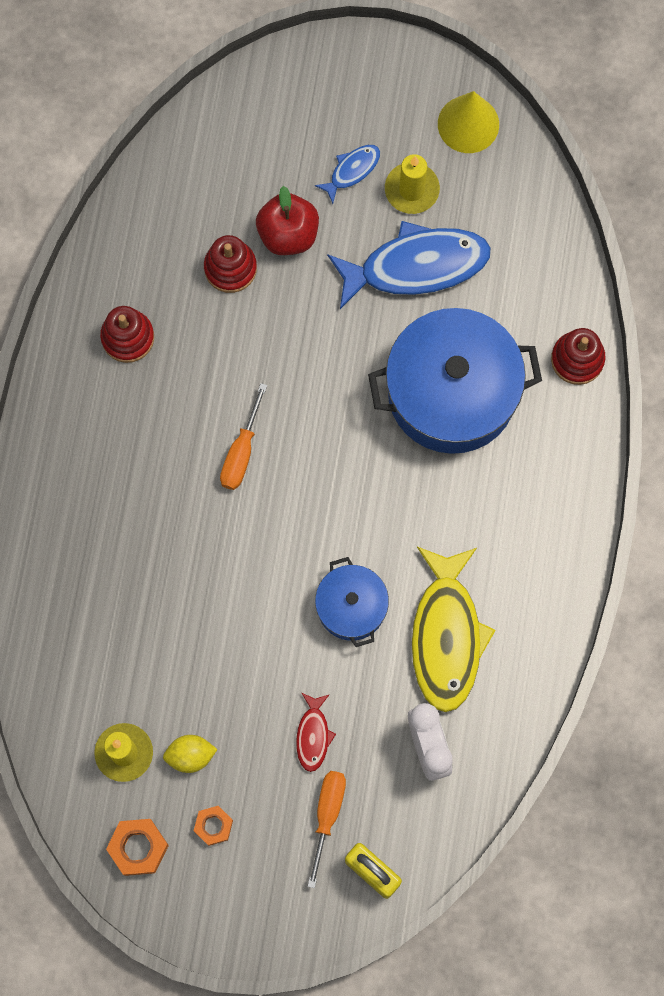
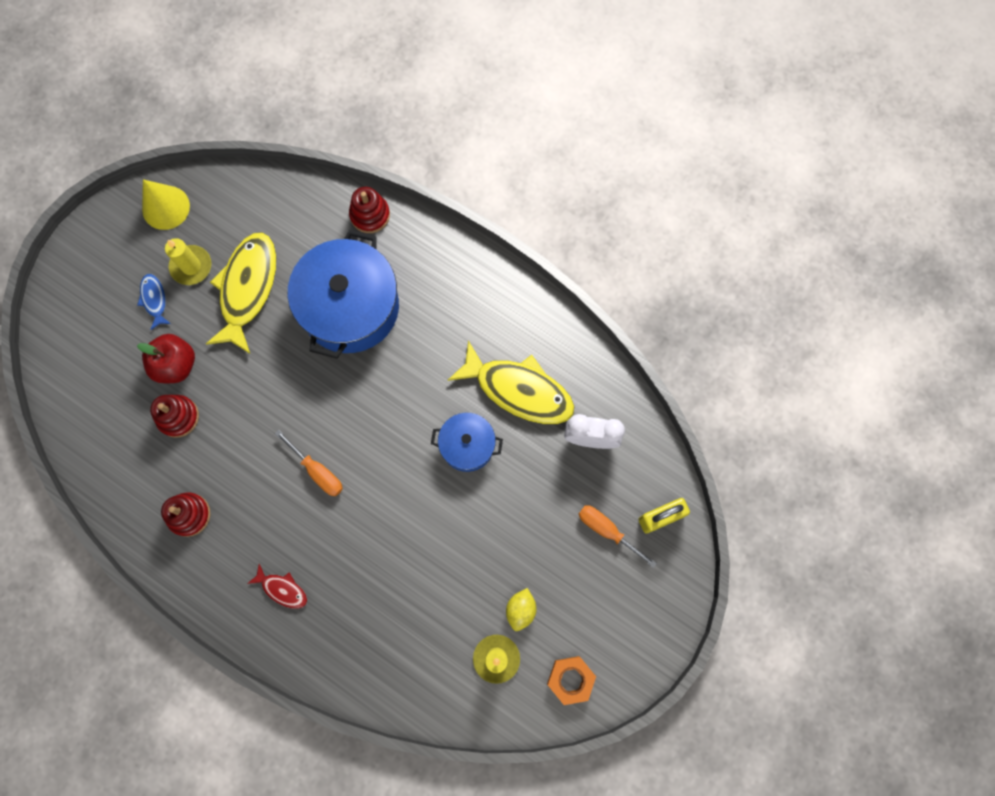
camera: 65 degrees left, 0 degrees up
orange nut [194,806,233,846] -> none
red fish [296,693,336,772] -> red fish moved to [247,564,307,609]
blue fish [327,221,491,309] -> yellow fish [206,232,276,354]

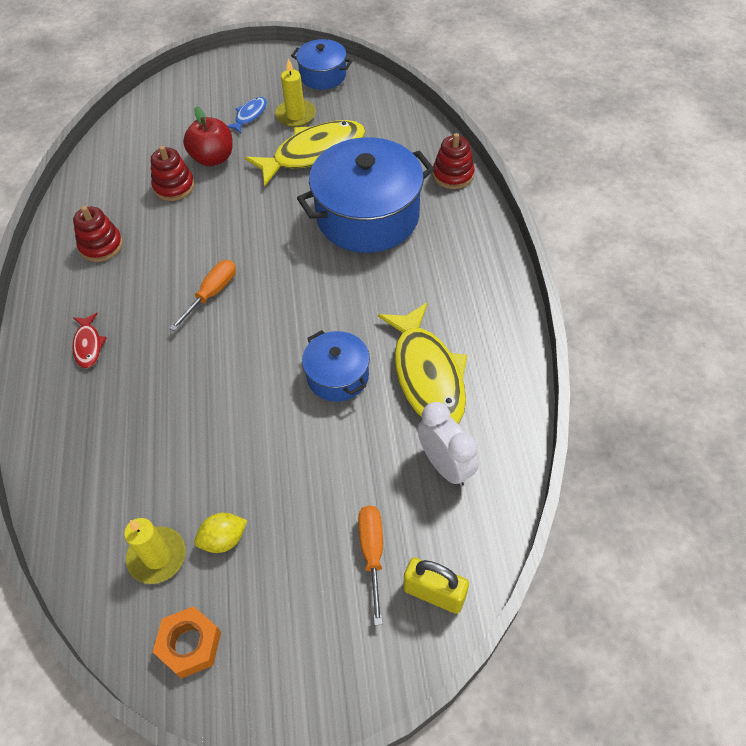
camera: 50 degrees right, 20 degrees down
yellow cone [142,179,190,230] -> blue pot [291,39,352,90]
orange screwdriver [275,430,343,496] -> orange screwdriver turned 150 degrees counterclockwise [169,260,236,331]

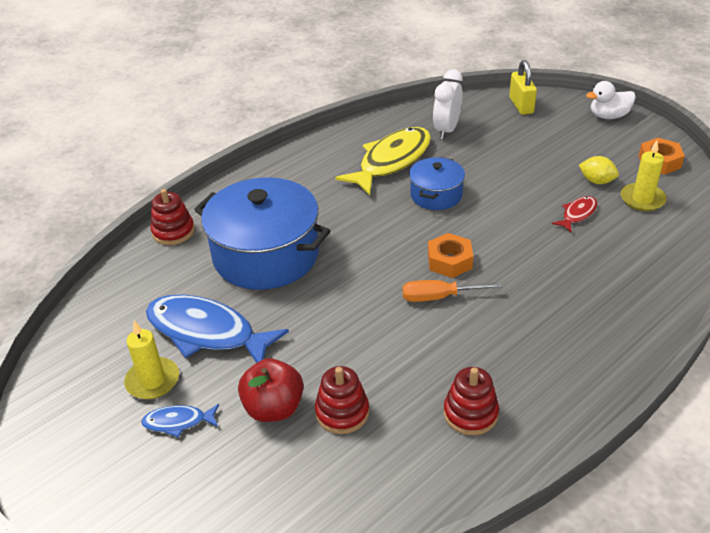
camera: 125 degrees left, 15 degrees down
red fish [72,313,107,368] -> red fish moved to [552,196,597,232]
yellow fish [245,120,365,187] -> blue fish [146,294,289,363]
blue pot [291,39,352,90] -> none
orange screwdriver [358,506,383,625] -> none
none -> orange nut [428,233,473,278]
none -> white duck [586,81,636,119]

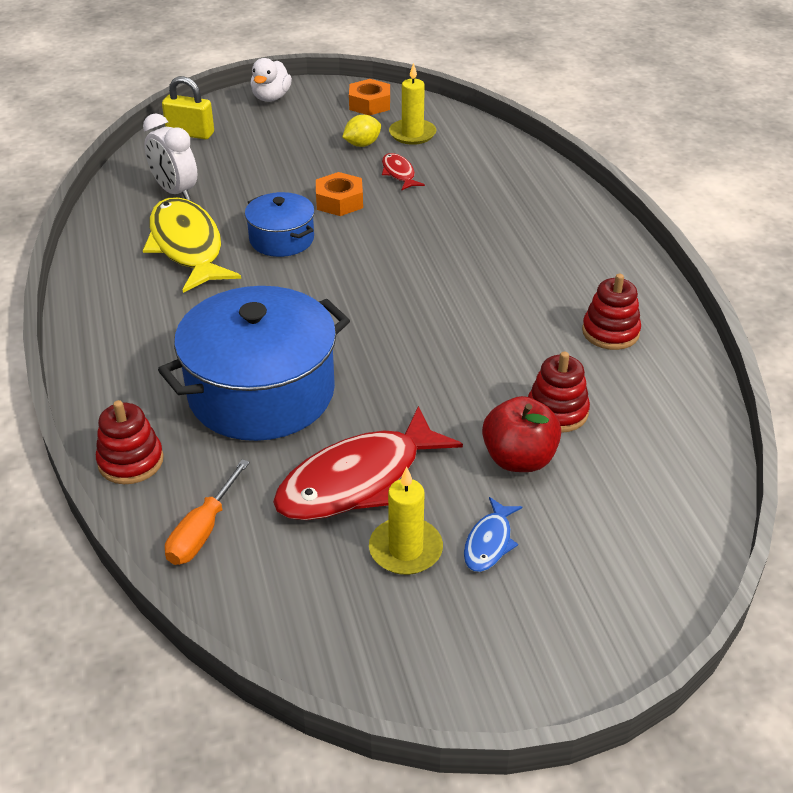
camera: 65 degrees left, 0 degrees up
blue fish [146,294,289,363] -> red fish [273,406,463,520]
orange screwdriver [403,280,502,302] -> orange screwdriver moved to [165,459,250,565]
orange nut [428,233,473,278] -> orange nut moved to [316,172,363,216]

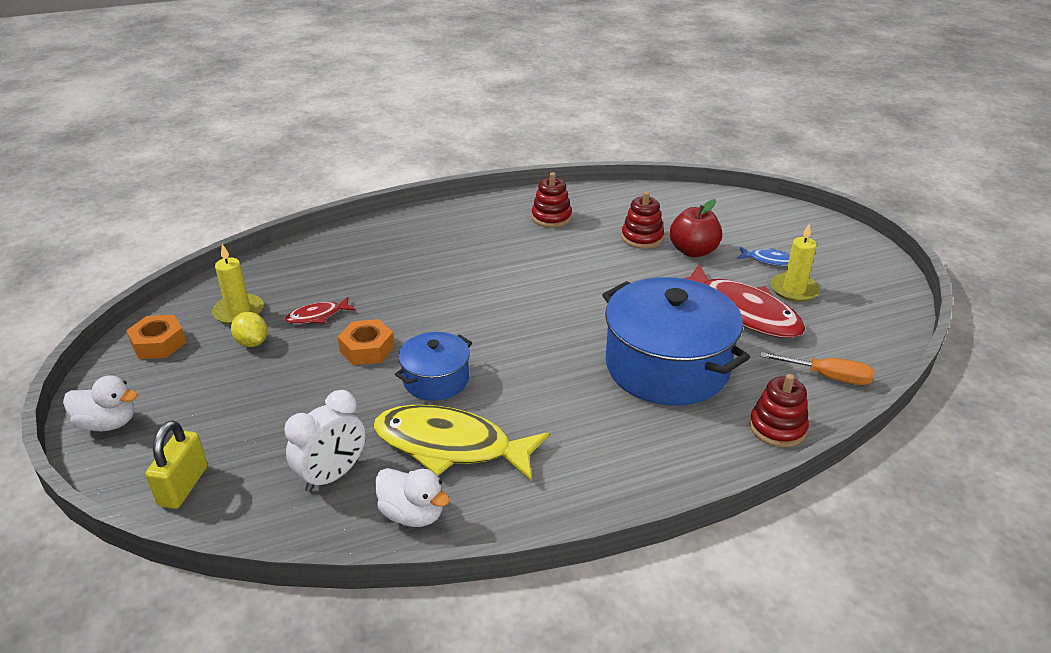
camera: 95 degrees left, 5 degrees down
yellow fish [143,197,241,293] -> yellow fish turned 45 degrees clockwise [373,405,549,481]
none -> white duck [375,468,450,527]

